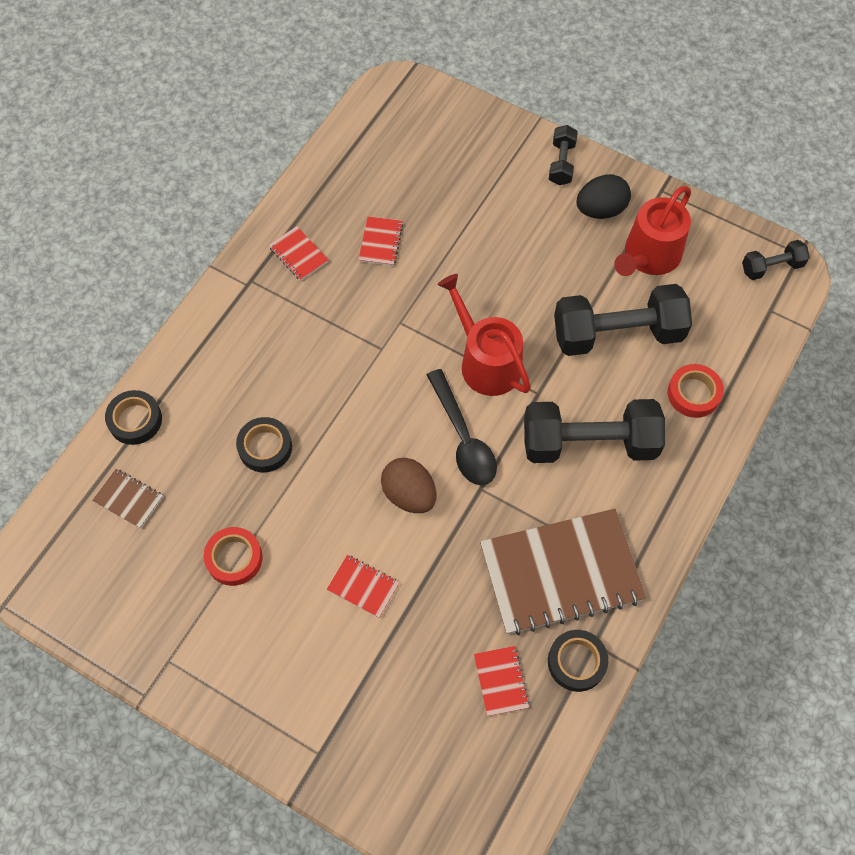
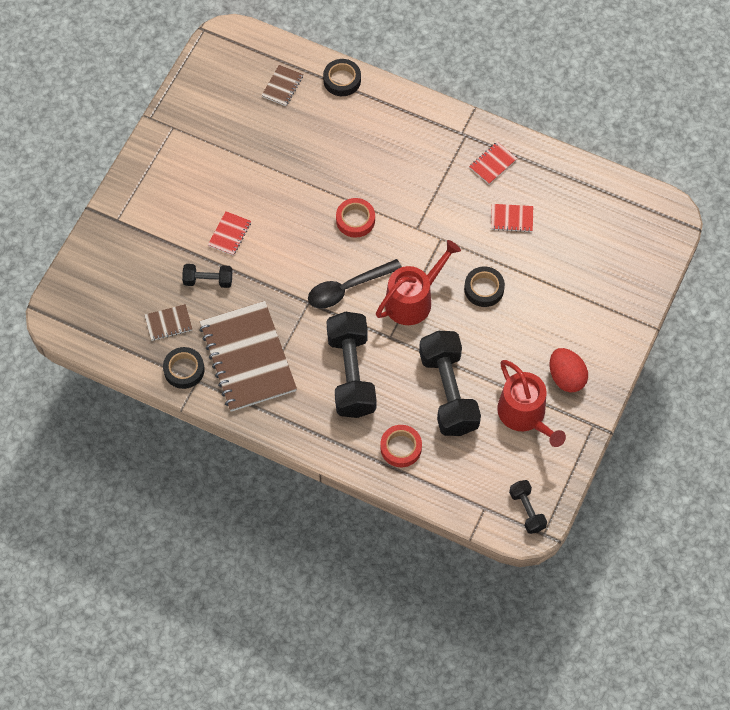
camera: 85 degrees right, 0 degrees up
red tape [204,527,263,586] -> red tape moved to [336,198,375,238]
black tape [236,417,292,472] -> black tape moved to [464,266,505,307]
brown egg [381,458,437,513] -> none
red notebook [474,646,530,716] -> brown notebook [144,304,193,341]
black dumbbell [549,125,578,185] -> black dumbbell moved to [182,264,232,288]
black egg [576,174,631,219] -> red egg [550,348,588,392]
red watering can [614,186,691,276] -> red watering can turned 150 degrees counterclockwise [497,360,566,447]

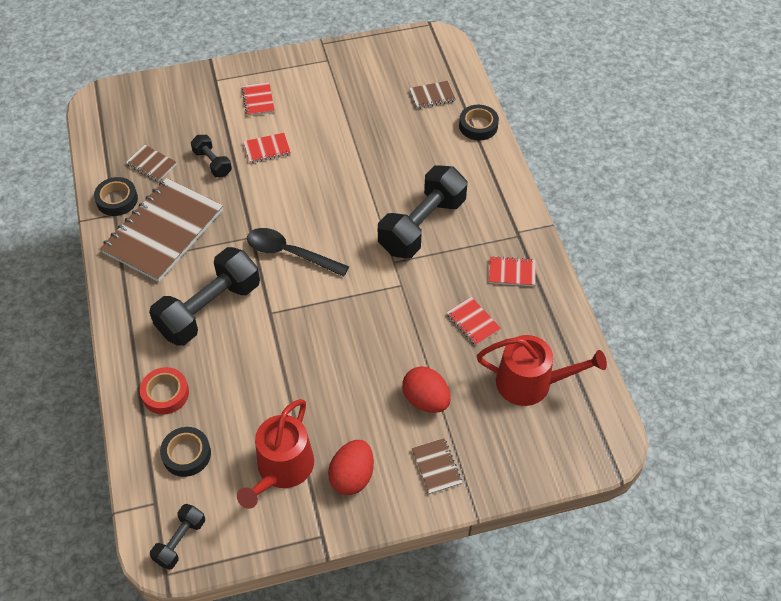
camera: 50 degrees right, 10 degrees down
red tape [336,198,375,238] -> none
red watering can [376,240,461,325] -> red watering can moved to [477,335,607,406]
black dumbbell [419,331,481,436] -> black dumbbell moved to [378,165,467,259]
black tape [464,266,505,307] -> black tape moved to [160,427,211,477]
none -> red notebook [242,82,275,116]
none -> red egg [402,366,451,413]
none -> brown notebook [412,438,462,495]

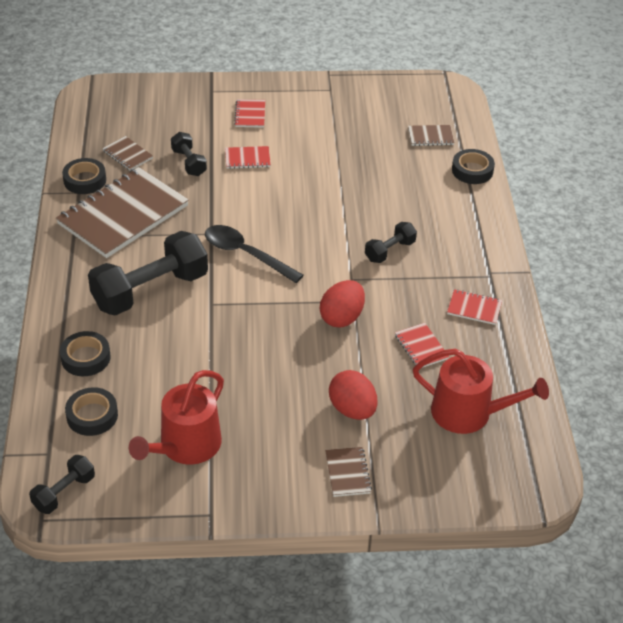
camera: 10 degrees right, 10 degrees down
red tape [140,367,189,415] -> black tape [60,331,111,376]
red egg [328,440,374,495] -> red egg moved to [320,280,365,328]
black dumbbell [378,165,467,259] -> black dumbbell [365,222,417,263], size x0.50

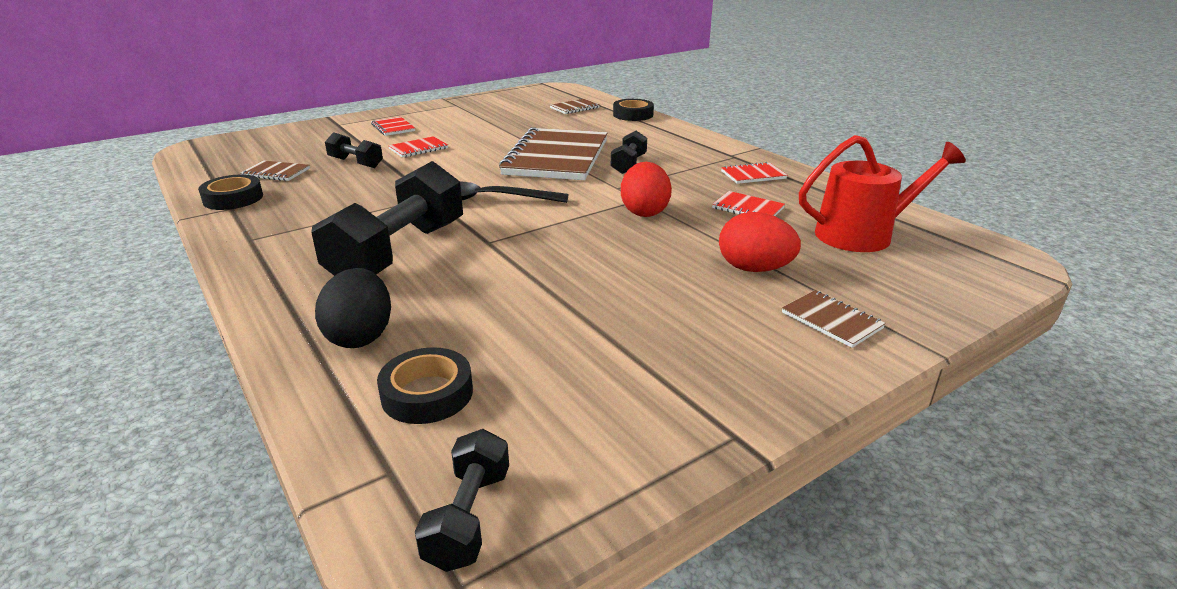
camera: 30 degrees left, 15 degrees down
brown notebook [56,167,189,258] -> brown notebook moved to [499,127,607,180]
black tape [60,331,111,376] -> black egg [315,268,391,348]
red watering can [129,370,224,465] -> none

